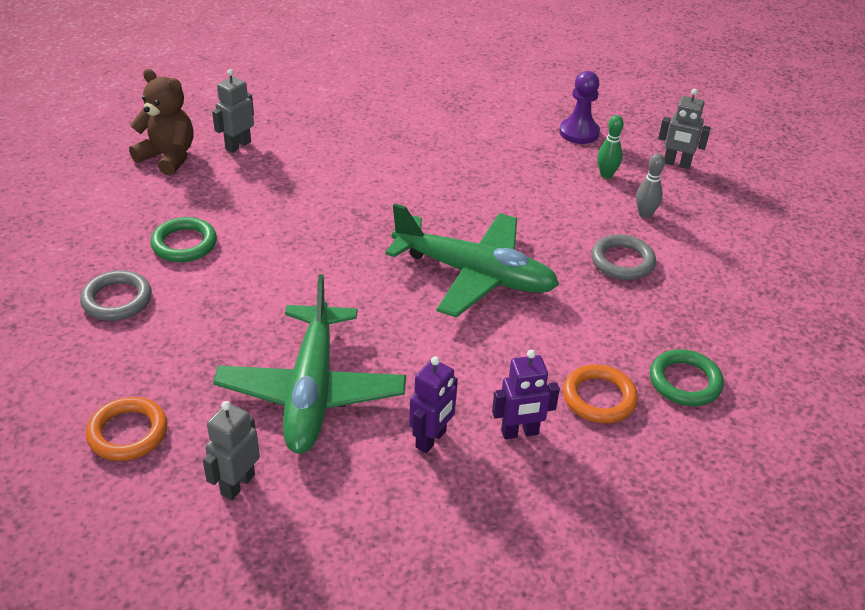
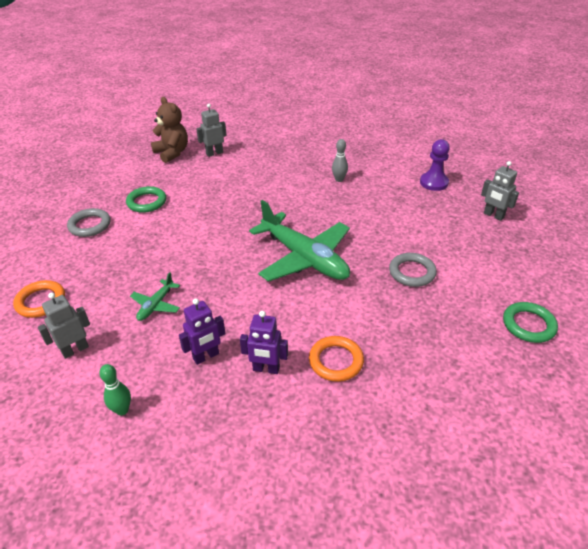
camera: 25 degrees right, 0 degrees up
green plane [213,274,406,454] -> green plane [130,273,180,321], size x0.45
green bowling pin [597,115,624,179] -> green bowling pin moved to [99,364,131,415]
grey bowling pin [636,153,665,218] -> grey bowling pin moved to [332,139,348,182]
green ring [650,349,724,406] -> green ring moved to [503,302,558,343]

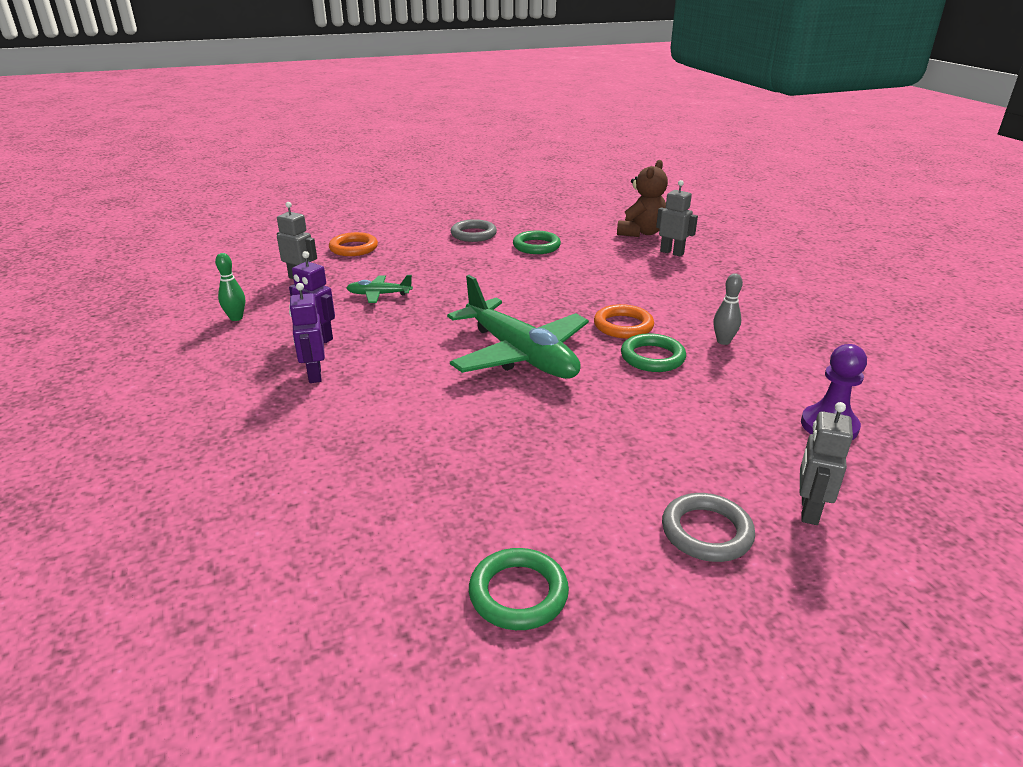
camera: 65 degrees right, 10 degrees down
green plane [249,200,350,282] -> green plane turned 60 degrees counterclockwise [447,275,589,379]
orange ring [309,336,364,382] -> orange ring moved to [594,304,654,338]
grey ring [389,253,437,287] -> grey ring moved to [662,493,755,562]
none -> green ring [621,333,686,372]

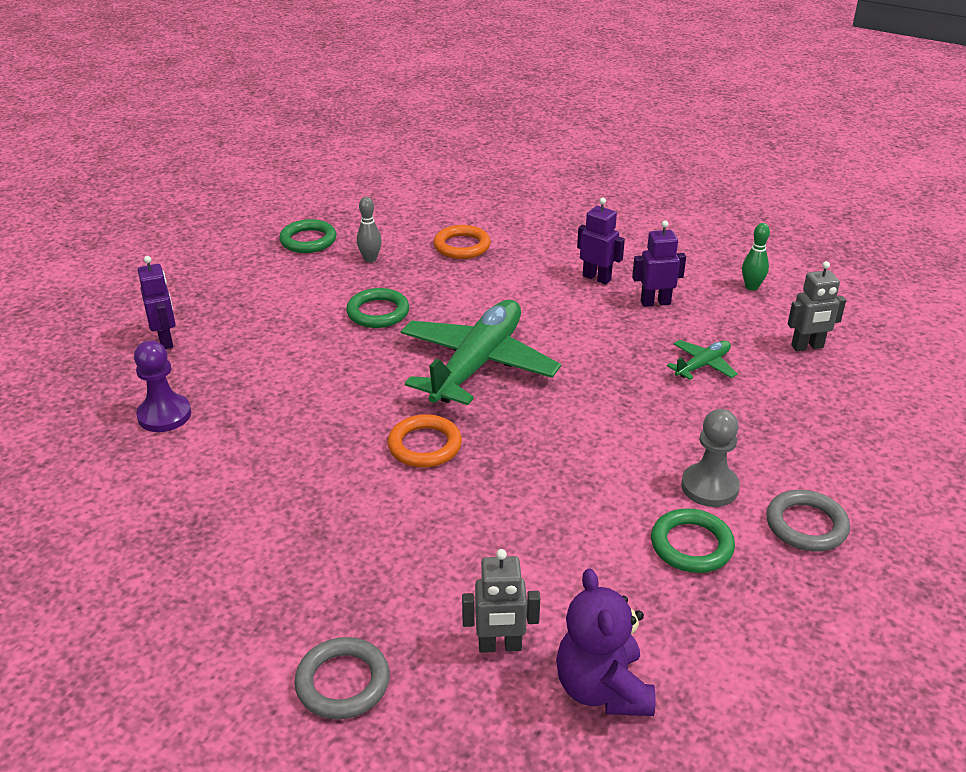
camera: 140 degrees right, 5 degrees up
orange ring [329,232,378,256] -> orange ring moved to [434,225,491,259]
green plane [447,275,589,379] -> green plane turned 105 degrees clockwise [401,300,561,405]
brown teddy bear [617,160,668,237] -> purple teddy bear [556,569,656,716]
green ring [621,333,686,372] -> green ring moved to [346,288,409,328]
grey ring [662,493,755,562] -> grey ring moved to [294,637,390,719]
grey bowling pin [713,273,743,345] -> grey bowling pin moved to [357,197,382,262]
grey robot [800,402,853,525] -> purple robot [138,256,176,349]
none -> grey pawn [681,409,740,507]

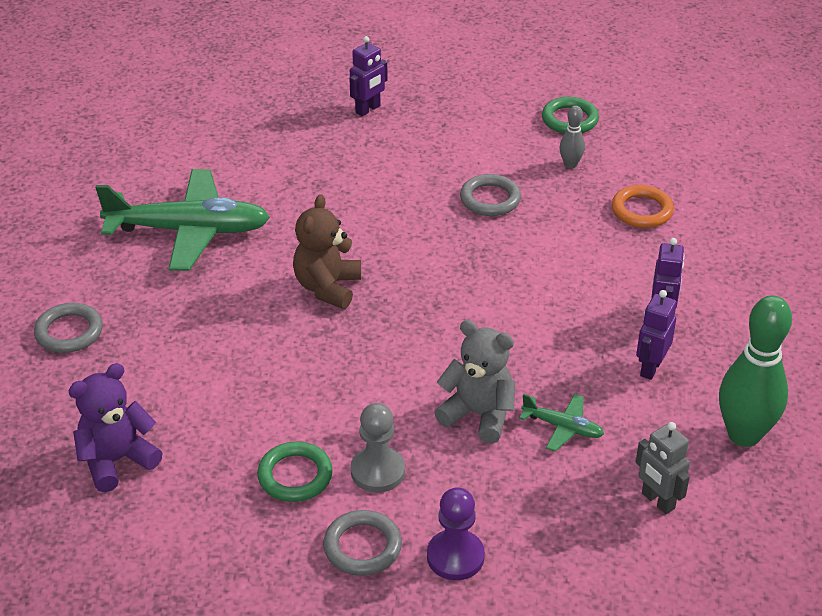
camera: 65 degrees right, 5 degrees up
purple pawn [134,341,191,432] -> purple pawn moved to [427,487,485,580]
green ring [346,288,409,328] -> grey ring [460,174,521,216]
orange ring [388,414,462,468] -> brown teddy bear [293,194,361,309]
green plane [401,300,561,405] -> green plane moved to [95,169,270,271]
grey robot [462,549,540,653] -> none
purple robot [632,220,686,307] -> purple robot turned 120 degrees counterclockwise [636,290,677,380]
green bowling pin [742,223,770,291] -> green bowling pin [719,296,792,447], size x2.12
none -> grey teddy bear [434,320,515,443]

